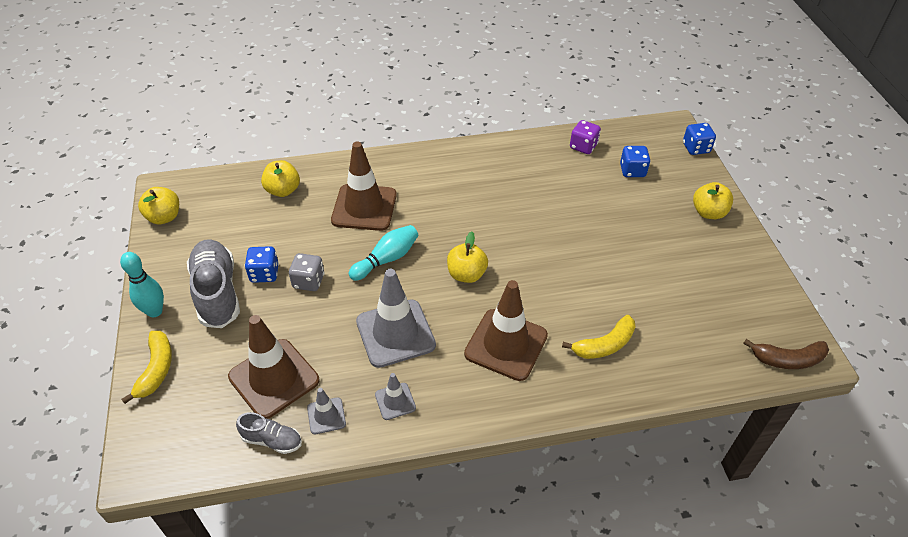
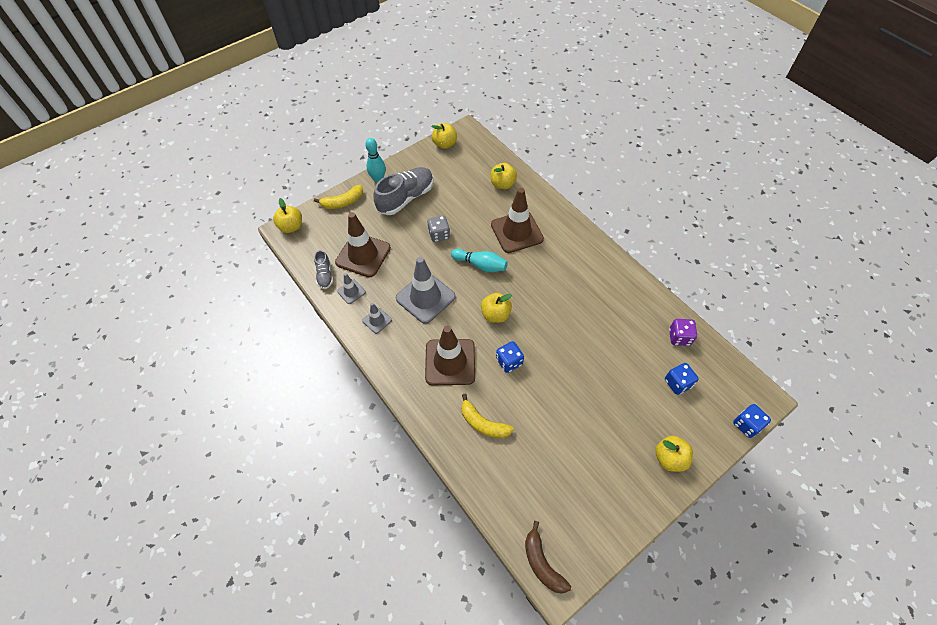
camera: 65 degrees right, 10 degrees up
blue dice [245,246,279,283] -> blue dice moved to [496,341,524,373]
none -> yellow apple [273,198,302,233]

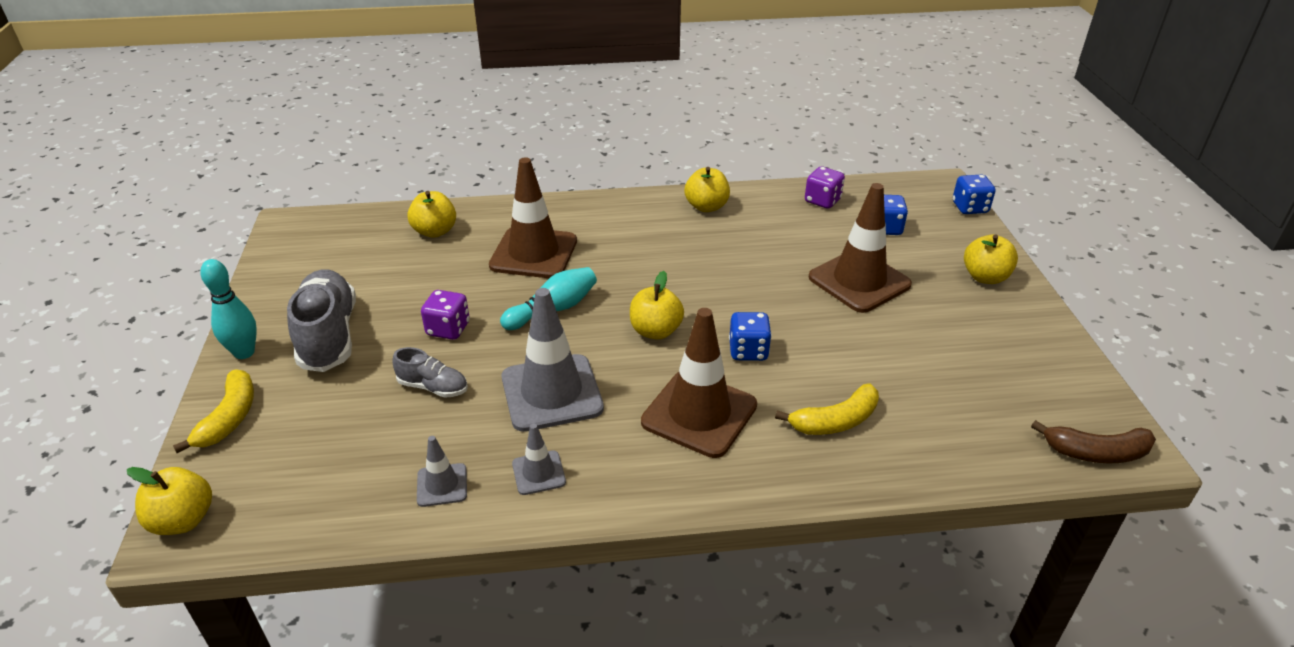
camera: 60 degrees left, 20 degrees down
grey shoe [314,250,333,289] -> grey shoe moved to [392,347,468,398]
brown traffic cone [335,212,391,278] -> brown traffic cone moved to [809,183,912,313]
grey dice [427,215,450,242] -> purple dice [421,290,470,340]
yellow apple [431,123,457,149] -> yellow apple moved to [684,167,730,212]

